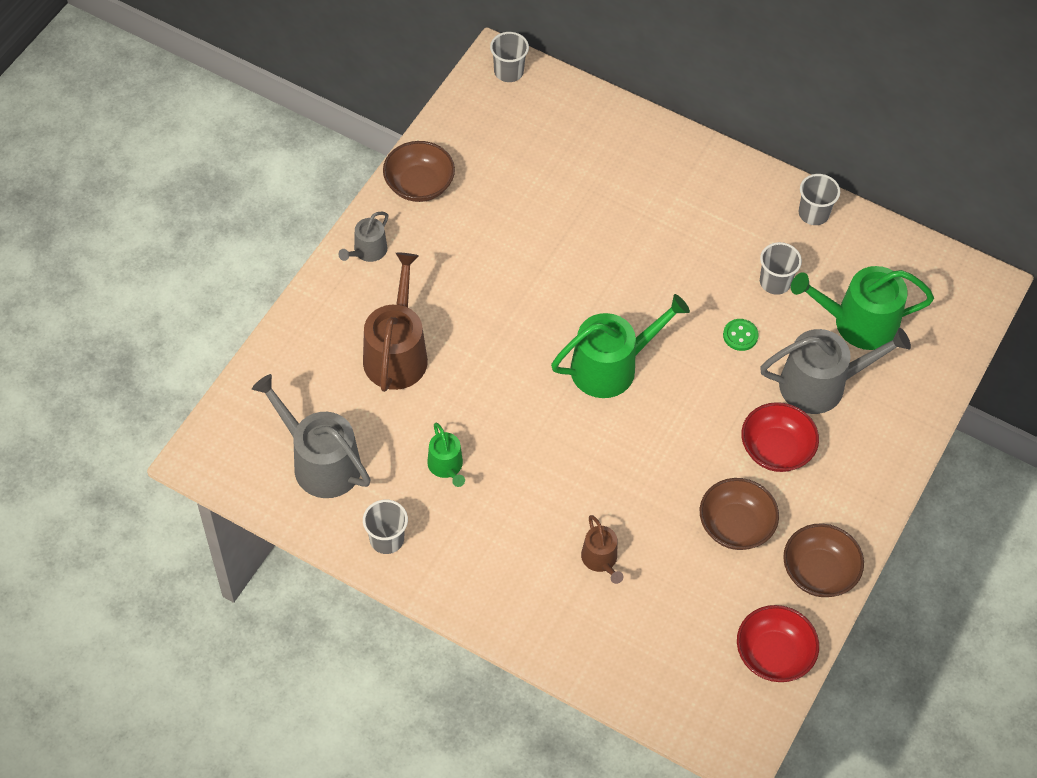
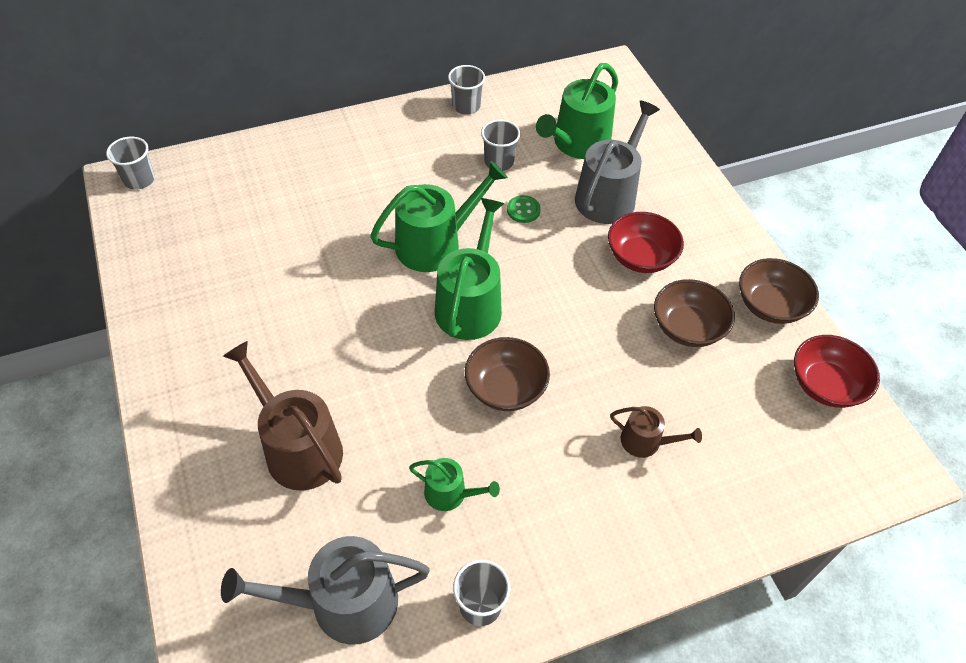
camera: 50 degrees left, 5 degrees down
grey watering can [339,212,388,262] -> none
brown bowl [383,141,455,202] -> brown bowl moved to [465,337,550,411]
none -> green watering can [370,161,508,272]

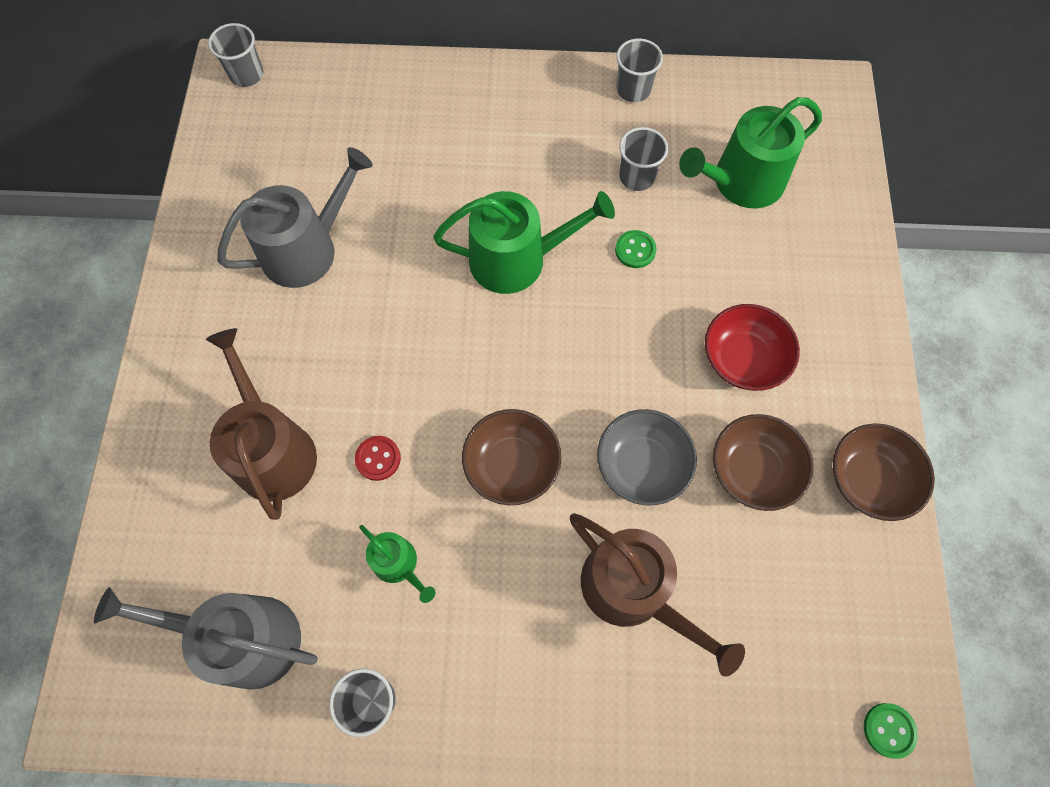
camera: 25 degrees right, 15 degrees up
green watering can [435,198,504,340] -> none
grey watering can [575,100,660,224] -> grey watering can moved to [217,147,373,288]
brown watering can [610,406,702,458] -> brown watering can [570,513,745,677], size x1.88
red bowl [794,335,880,408] -> none
none -> red button [355,436,401,481]
none -> grey bowl [597,409,697,505]
none -> green button [864,703,918,759]

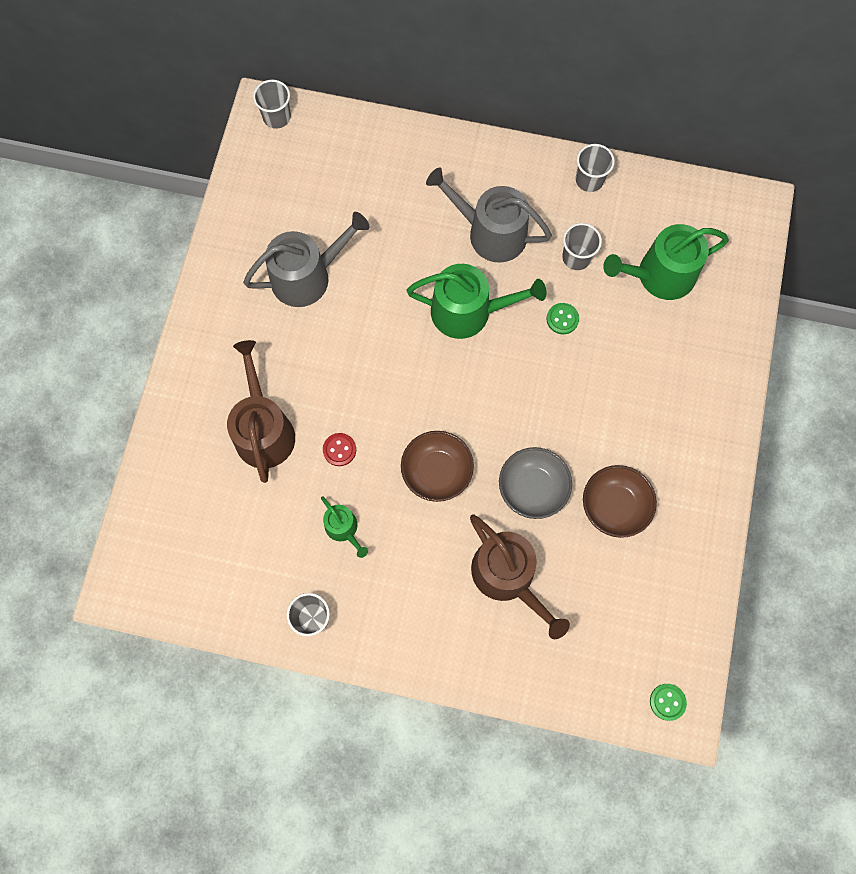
camera: 10 degrees right, 5 degrees up
grey watering can [94,587,318,690] -> grey watering can moved to [426,167,552,263]
red bowl [705,304,800,391] -> none
brown bowl [833,424,935,521] -> none

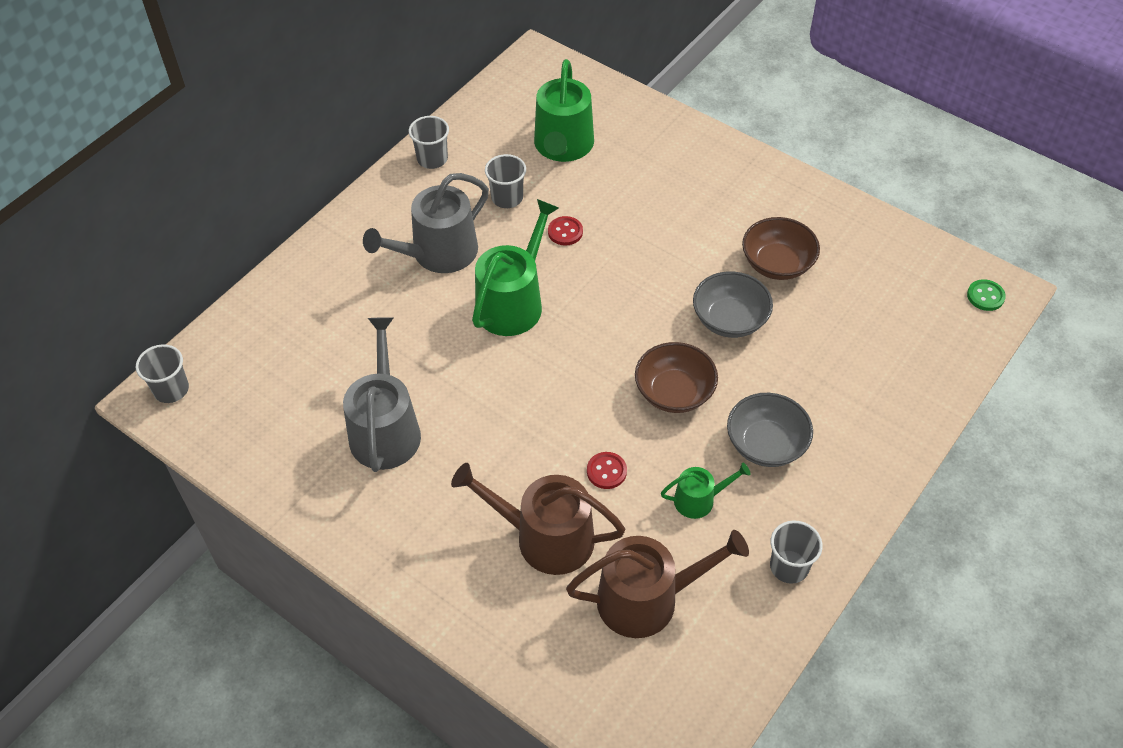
camera: 65 degrees left, 20 degrees down
brown watering can [470,514,570,639] -> brown watering can moved to [566,530,749,638]
green button [547,303,579,334] -> red button [548,216,583,246]
none -> grey bowl [727,393,813,467]

